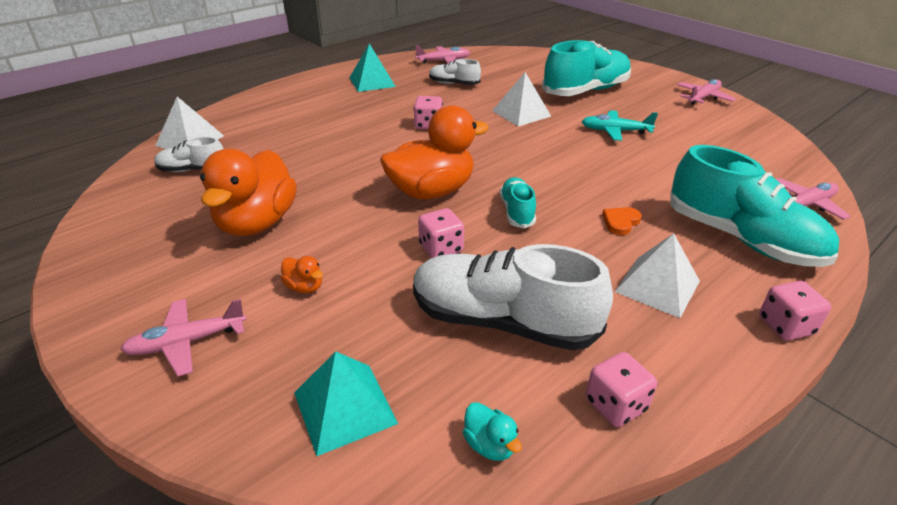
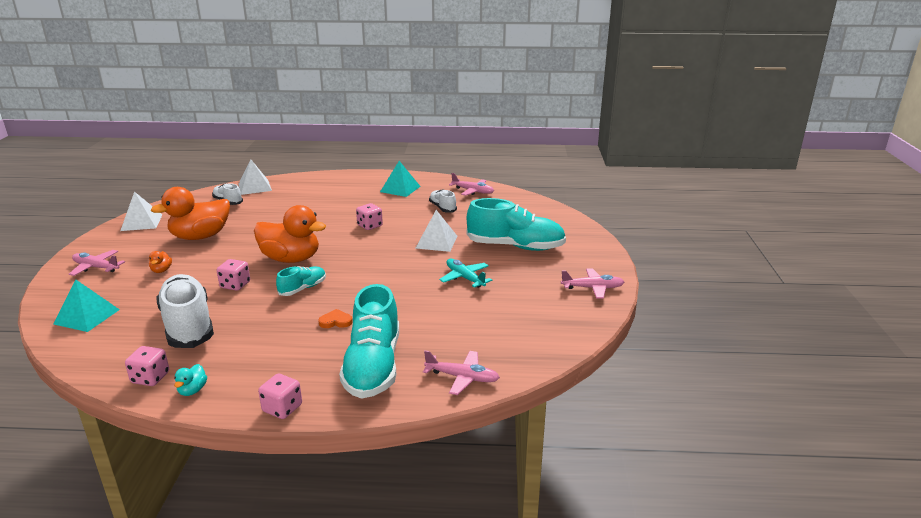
camera: 45 degrees right, 10 degrees down
turquoise duck [463,402,522,461] -> turquoise duck moved to [174,364,207,396]
white pyramid [614,233,700,318] -> white pyramid moved to [120,191,162,231]

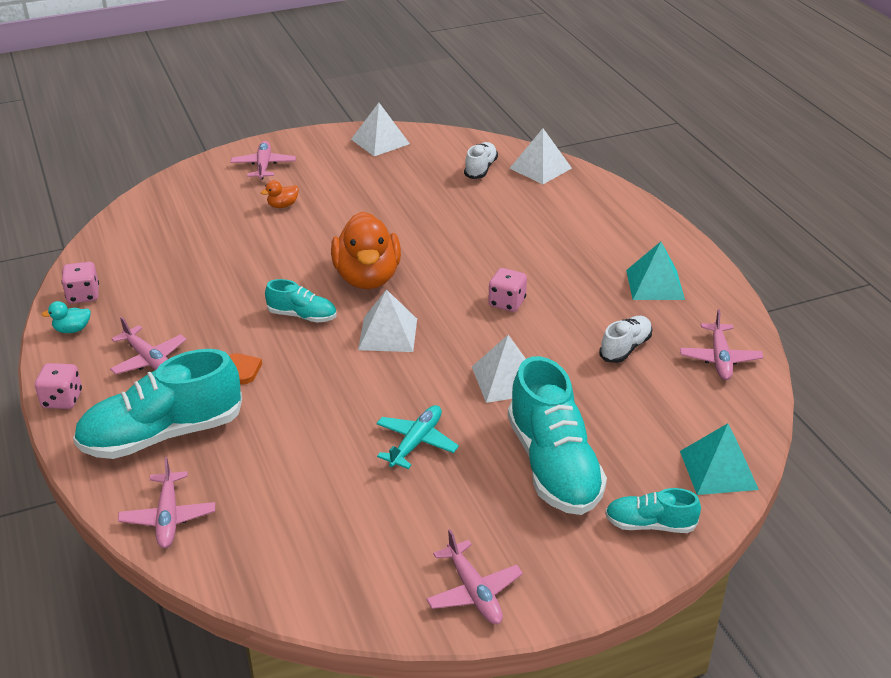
camera: 65 degrees right, 10 degrees up
turquoise pyramid [53,280,120,332] -> turquoise pyramid moved to [680,423,759,495]
orange duck [151,187,230,240] -> none
white shoe [156,274,214,348] -> none
pink dice [217,259,250,291] -> none
none -> pink plane [110,317,186,374]
none -> white pyramid [358,289,417,352]
none -> turquoise shoe [605,488,701,533]

